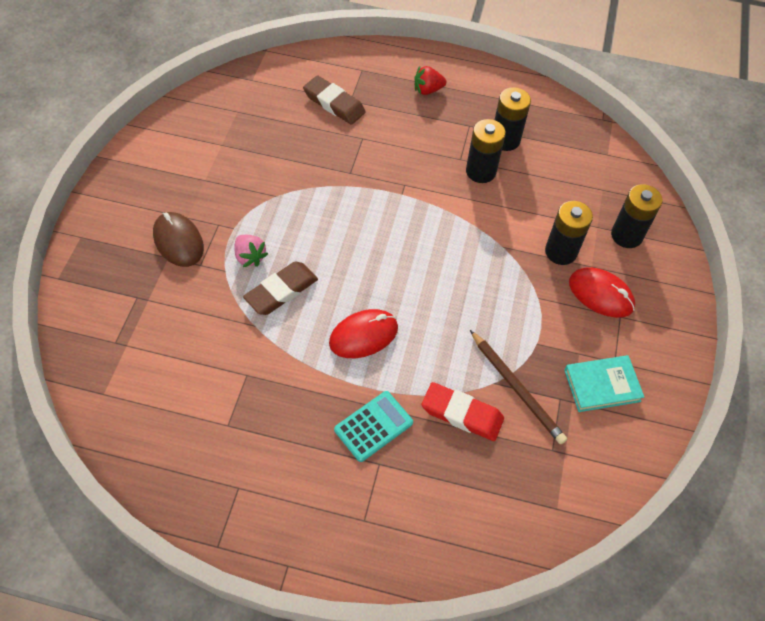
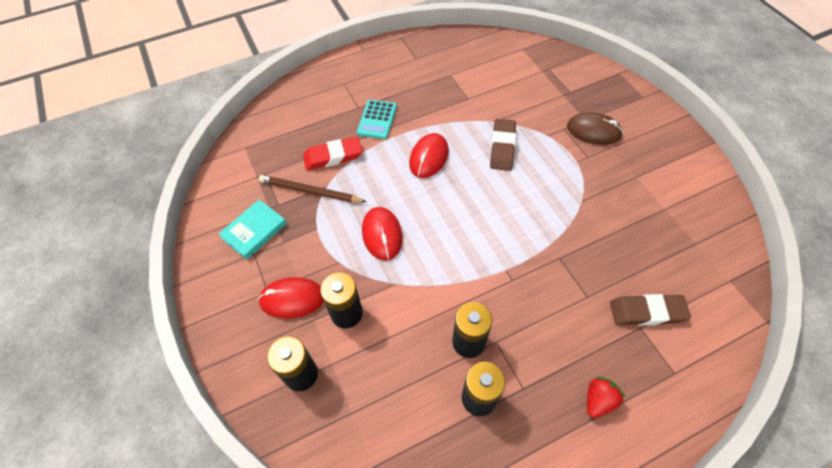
camera: 145 degrees right, 0 degrees up
pink strawberry [234,235,268,267] -> none
none -> red mouse [362,207,403,261]

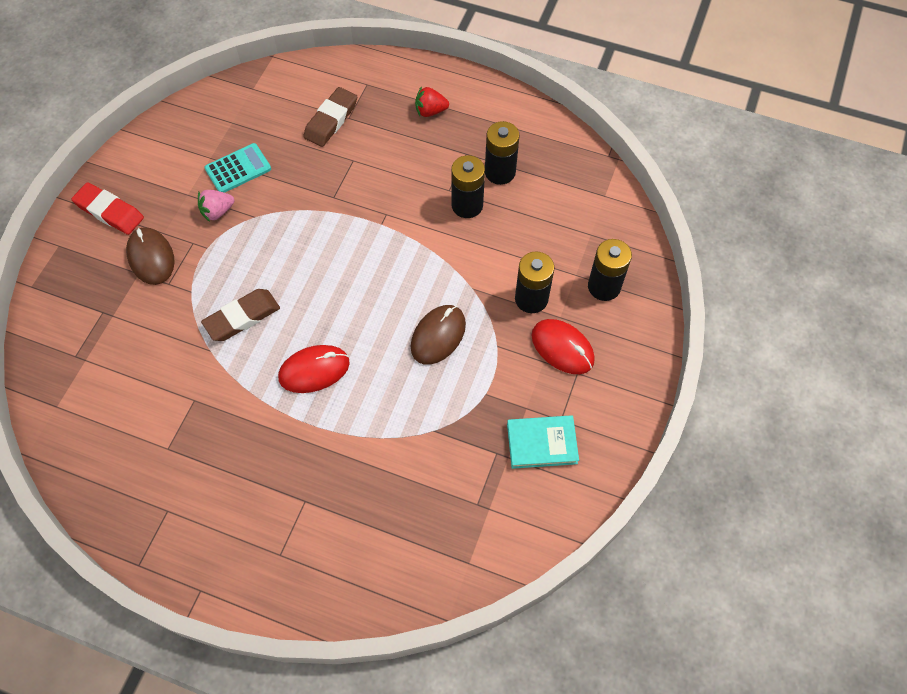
camera: 135 degrees left, 5 degrees up
brown pencil [259,175,366,203] -> none
red eraser [303,137,362,170] -> red eraser moved to [72,182,144,235]
turquoise calculator [357,100,397,139] -> turquoise calculator moved to [204,143,271,193]
red mouse [362,207,403,261] -> brown mouse [411,305,466,365]
brown eraser [610,294,691,326] -> brown eraser turned 75 degrees clockwise [303,87,357,147]
none -> pink strawberry [198,190,234,222]

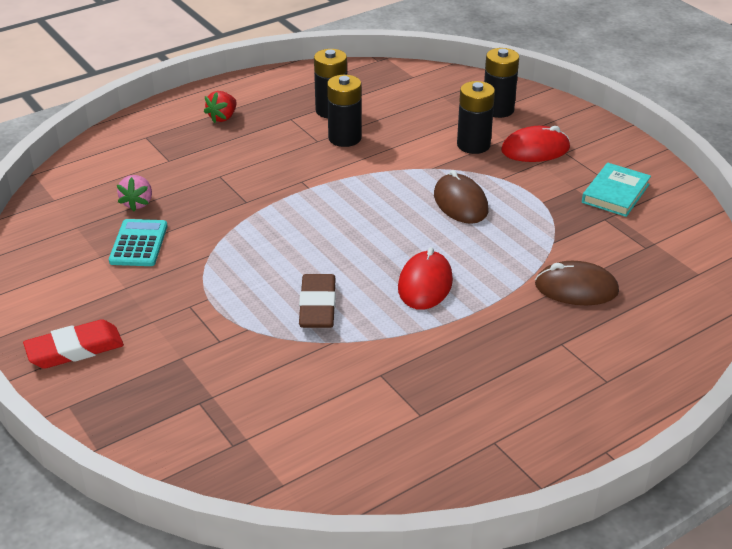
camera: 55 degrees left, 25 degrees down
brown mouse [126,227,175,285] -> brown mouse moved to [535,261,619,305]
pink strawberry [198,190,234,222] -> pink strawberry moved to [117,175,152,211]
brown eraser [303,87,357,147] -> none

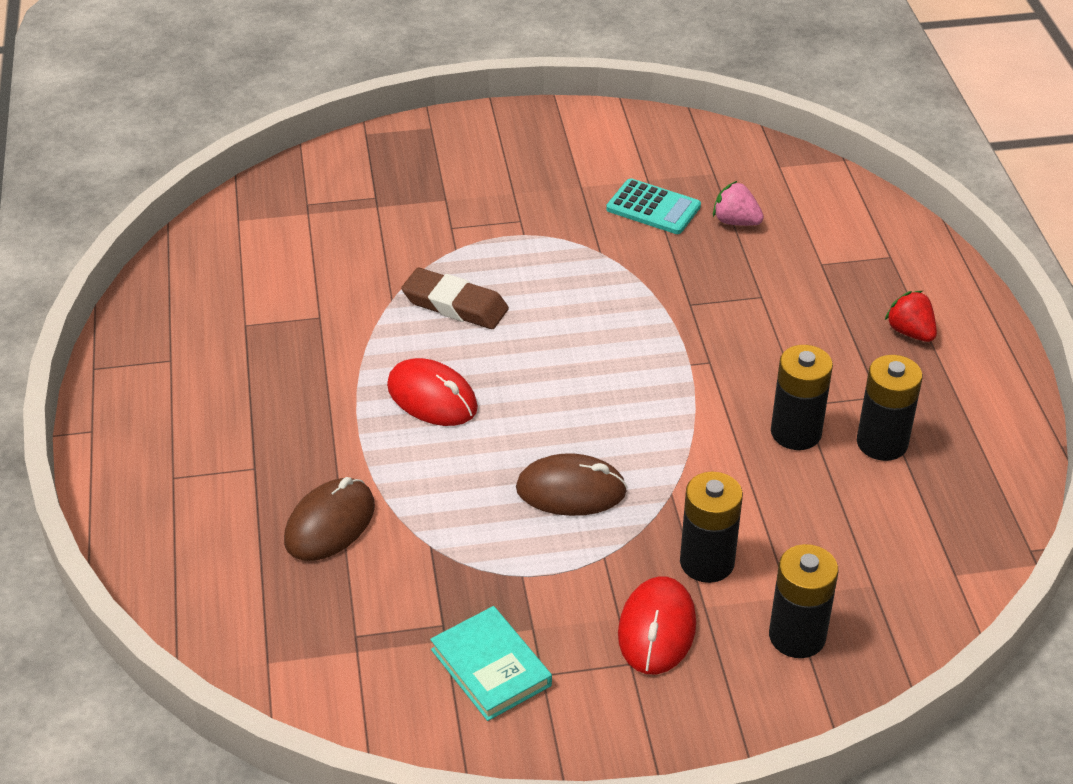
camera: 115 degrees right, 5 degrees up
red eraser [23,319,124,369] -> none

